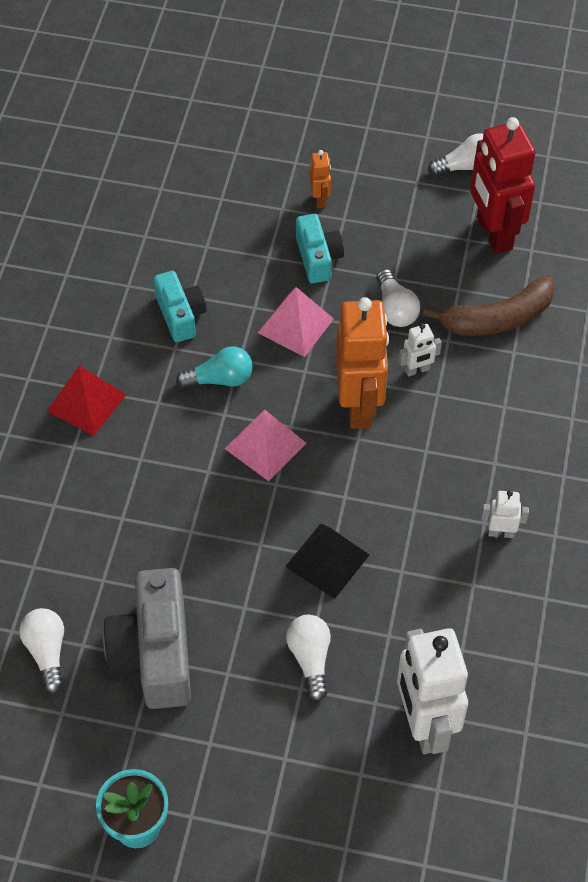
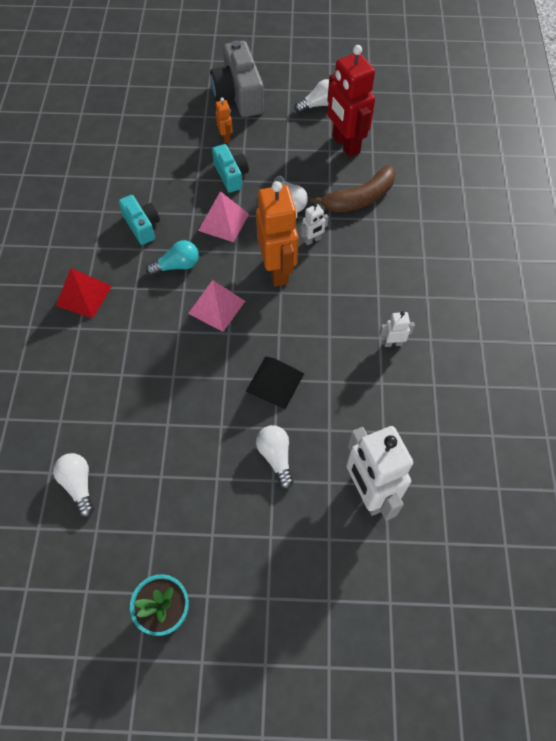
camera: 10 degrees left, 5 degrees up
grey camera [103,568,191,709] -> grey camera moved to [210,40,264,117]

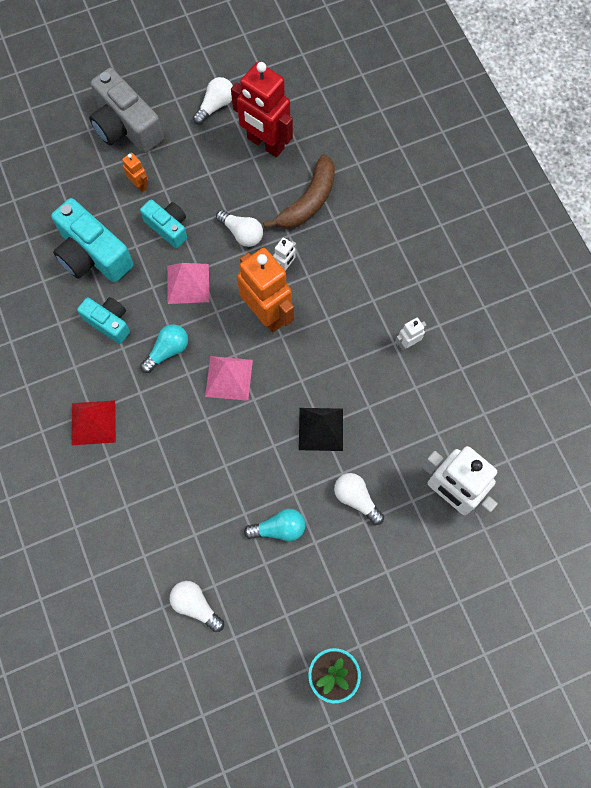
camera: 25 degrees left, 10 degrees up
none -> turquoise camera [51,198,133,282]
none -> turquoise light bulb [244,509,305,541]

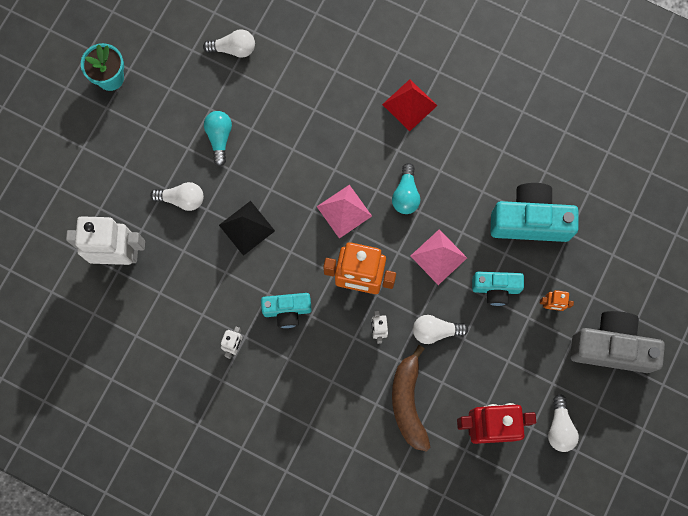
camera: 140 degrees right, 5 degrees up
turquoise camera [77,297,130,344] -> turquoise camera moved to [261,293,312,328]
turquoise light bulb [244,509,305,541] -> turquoise light bulb turned 135 degrees clockwise [204,111,232,166]

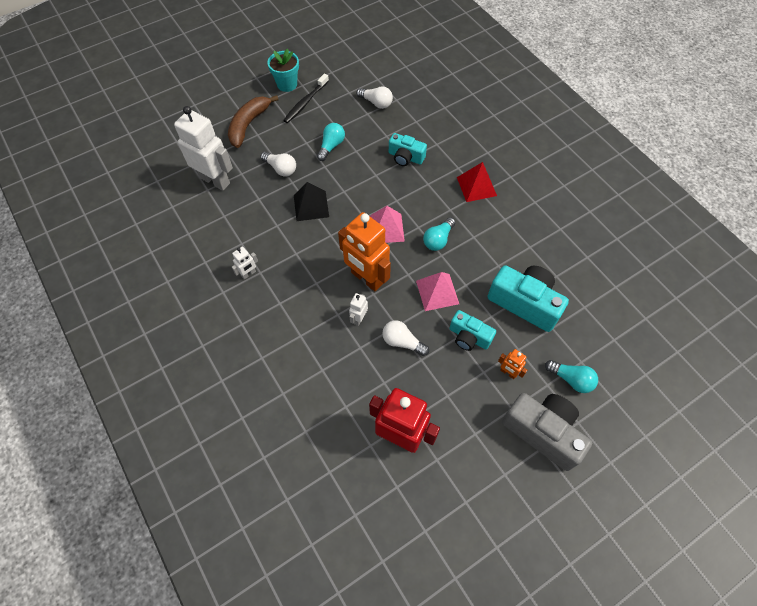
camera: 30 degrees right, 15 degrees down
turquoise camera [261,293,312,328] -> turquoise camera moved to [389,133,427,166]
brown banana [392,345,430,452] -> brown banana moved to [228,95,279,148]
white light bulb [548,394,579,452] -> none
none -> black toothbrush [283,73,329,123]
none -> turquoise light bulb [545,360,598,393]

